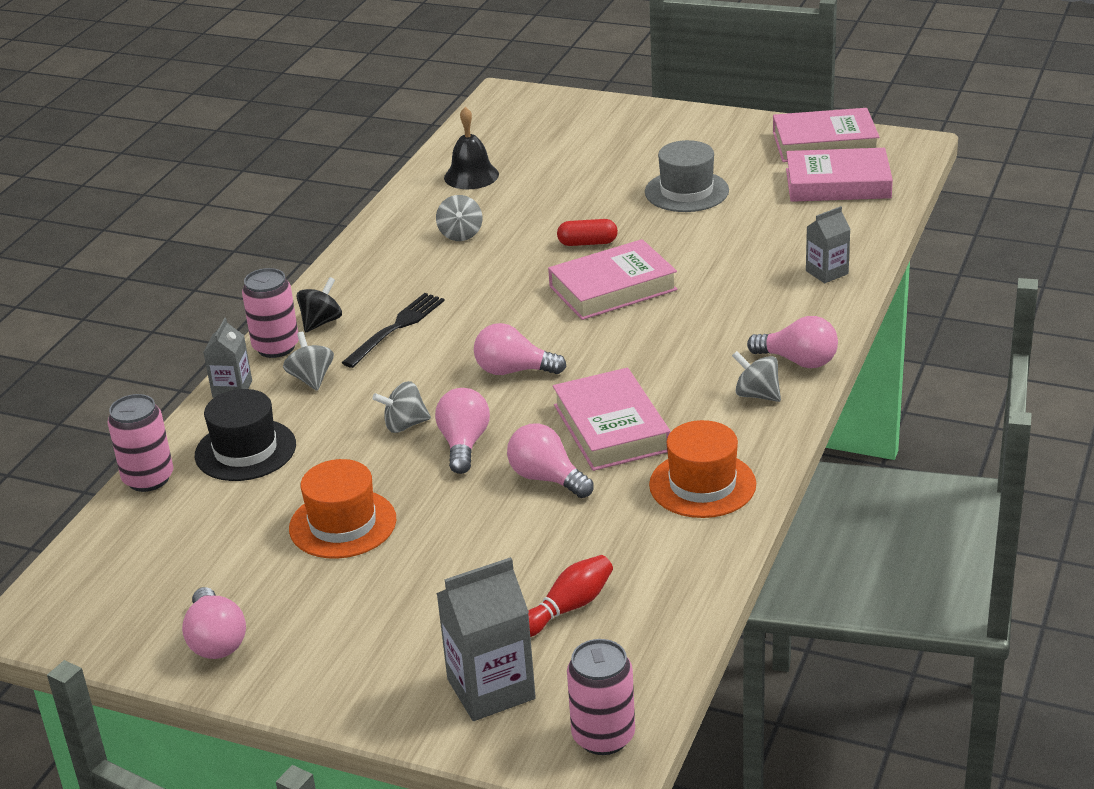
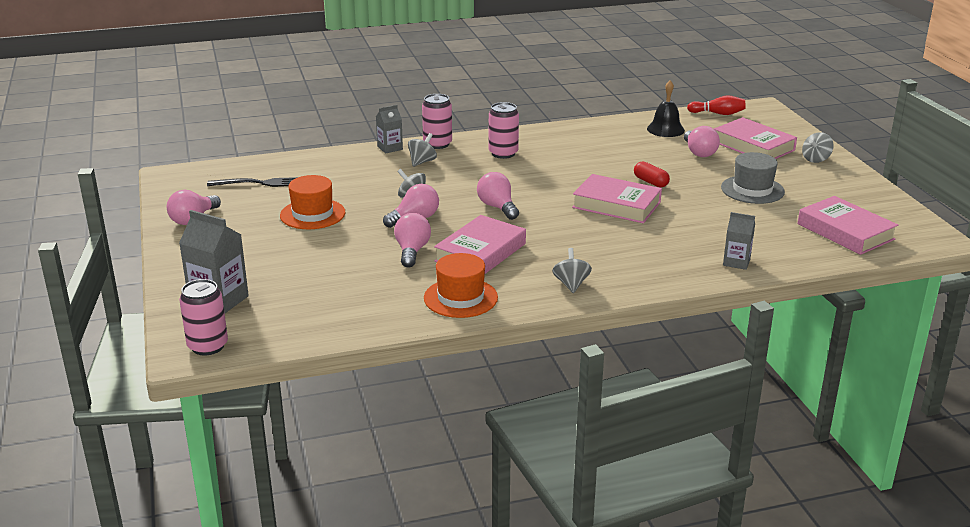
camera: 50 degrees right, 5 degrees down
pink can [108,394,173,492] -> pink can moved to [489,102,519,159]
black hat [195,389,296,481] -> none
black spinning top [297,277,342,332] -> none
black fork [342,293,445,368] -> black fork moved to [207,177,298,187]
grey spinning top [436,195,482,241] -> grey spinning top moved to [802,132,834,163]
red bowling pin [528,555,613,637] -> red bowling pin moved to [687,95,745,115]
pink light bulb [747,316,838,368] -> pink light bulb moved to [684,126,720,157]
pink book [773,108,879,162] -> pink book moved to [714,117,797,159]

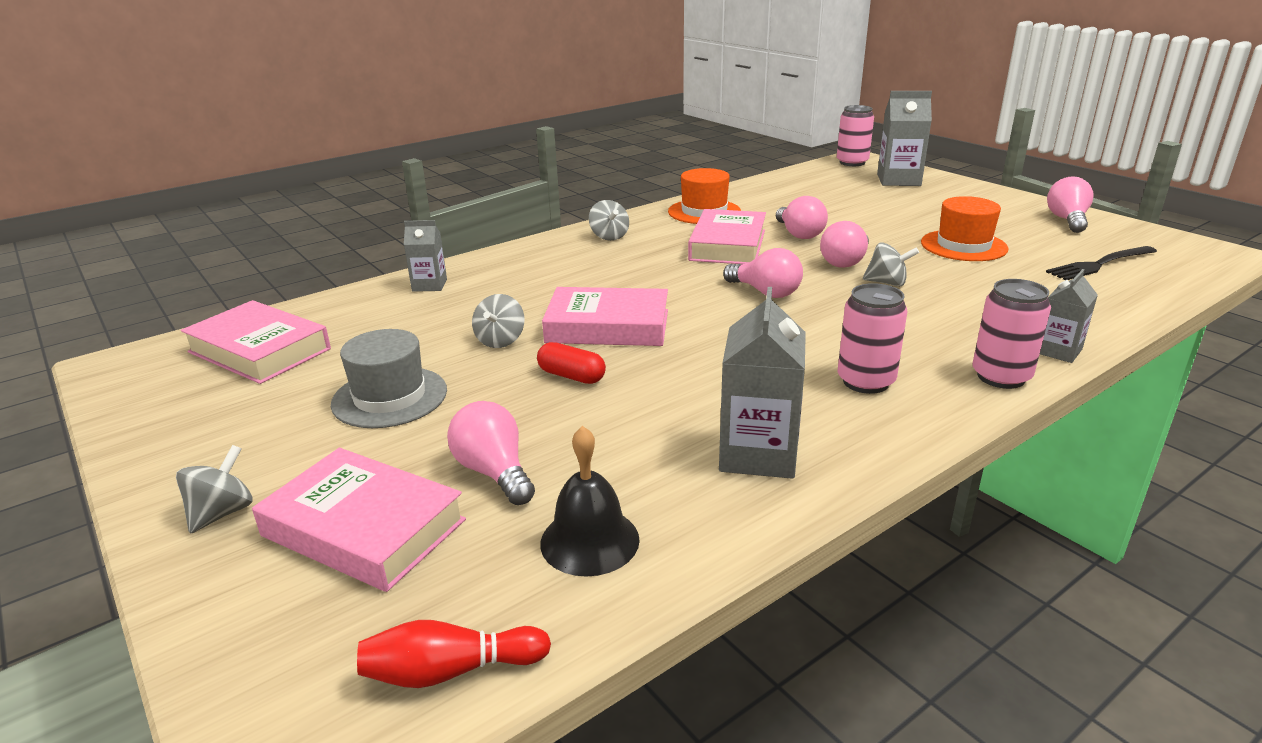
camera: 160 degrees right, 0 degrees up
grey spinning top [408,133,437,167] -> grey spinning top moved to [472,294,524,348]
none -> grey carton [719,287,806,479]

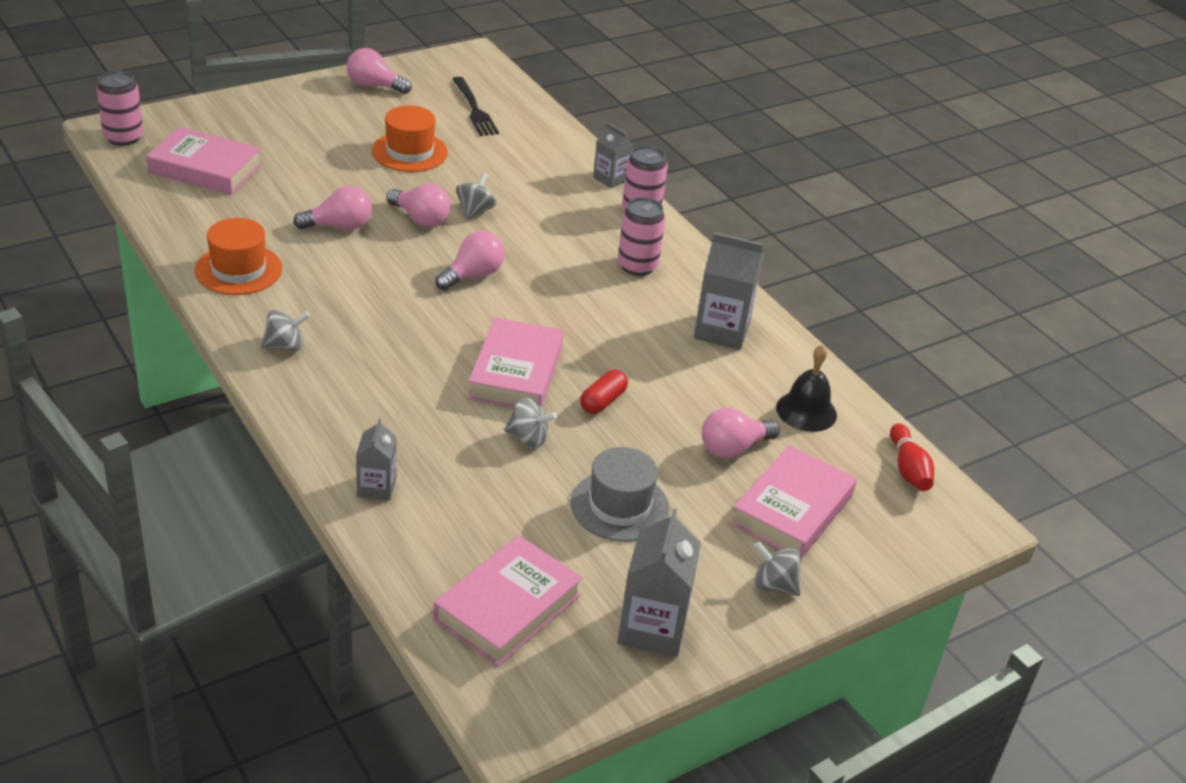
camera: 90 degrees left, 10 degrees up
pink book [688,209,766,264] -> pink book moved to [146,127,262,195]
grey carton [877,91,932,186] -> grey carton moved to [617,508,701,657]

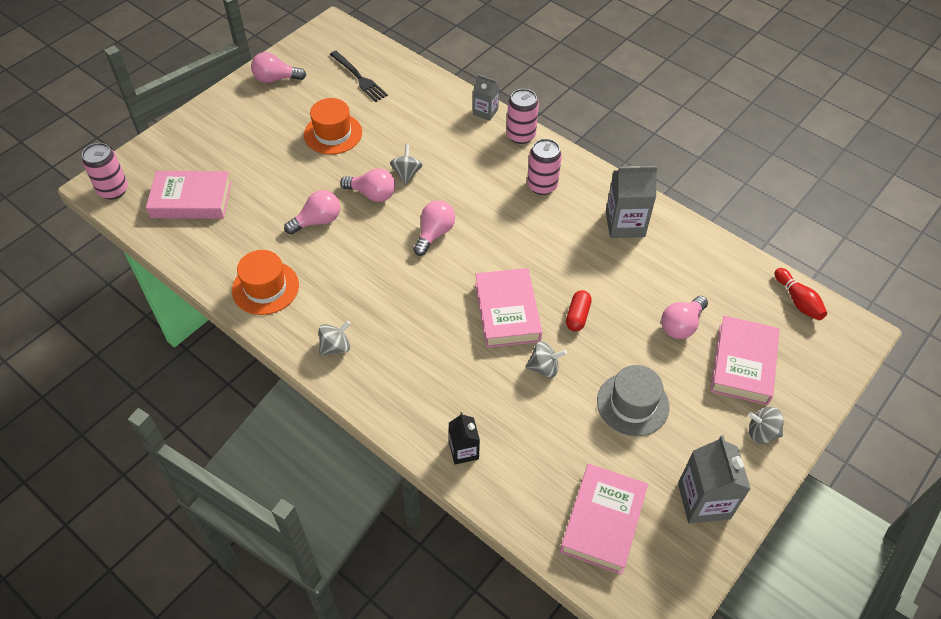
camera: 15 degrees left, 15 degrees up
grey carton [356,419,397,500] -> black carton [449,412,480,464]
black bell [776,345,837,432] -> none

